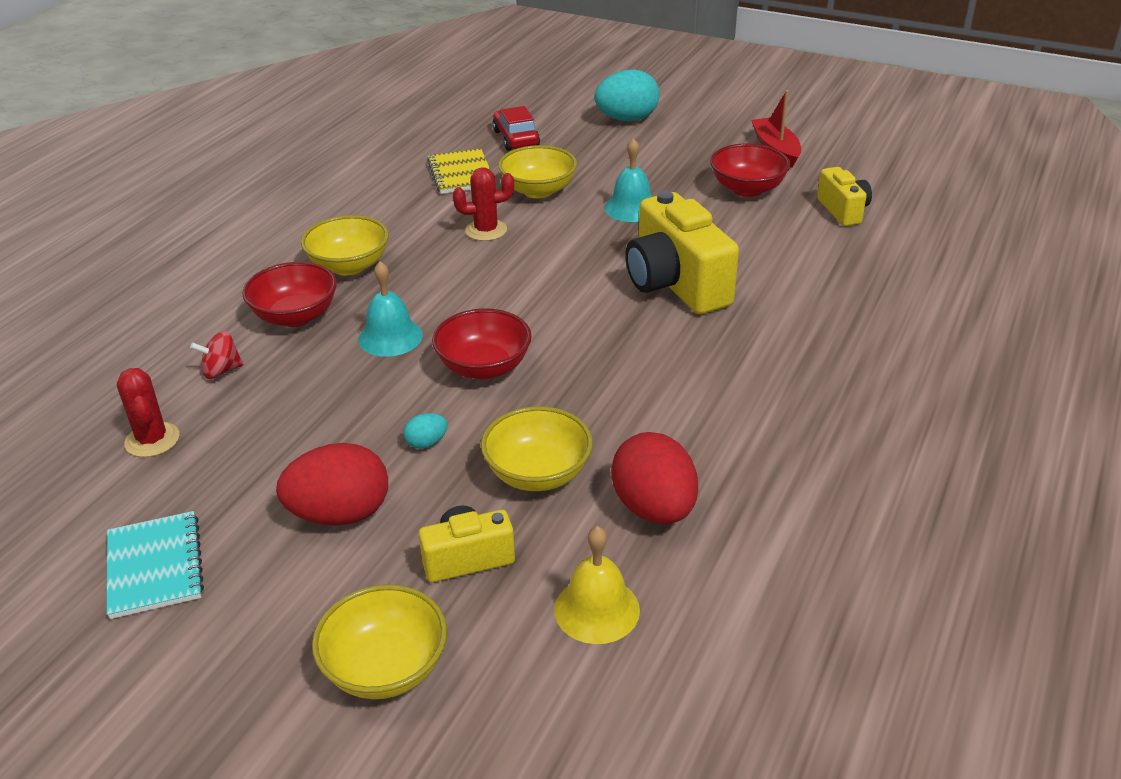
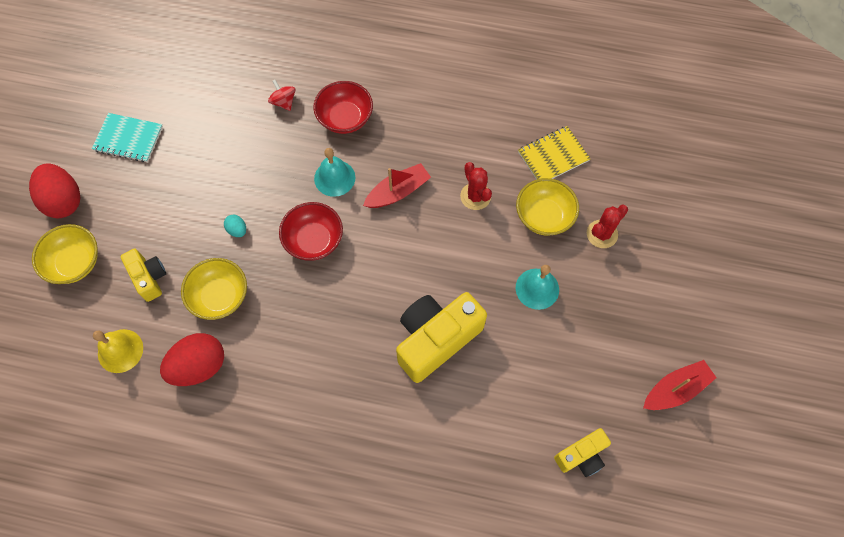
camera: 75 degrees right, 30 degrees up
turquoise notebook [107,511,204,619] -> turquoise notebook turned 45 degrees clockwise [92,113,163,162]
red cactus [117,368,180,457] -> red cactus moved to [587,204,628,248]
red egg [276,443,388,525] -> red egg moved to [29,163,81,218]
yellow bowl [301,215,389,275] -> none
red car [492,106,540,151] -> none
turquoise egg [594,69,659,121] -> none
red bowl [710,143,790,197] -> none
none -> red boat [363,163,431,208]

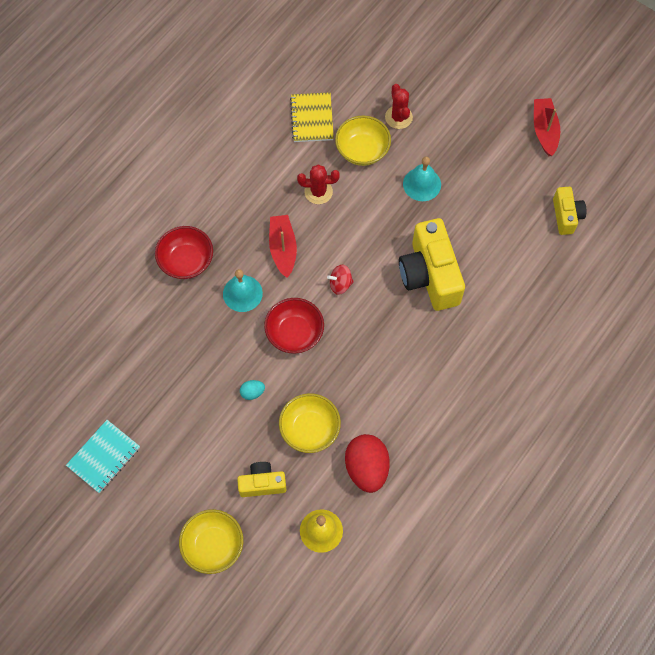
camera: 65 degrees left, 0 degrees up
red egg [29,163,81,218] -> none
red spinning top [268,80,296,111] -> red spinning top moved to [327,264,354,295]

